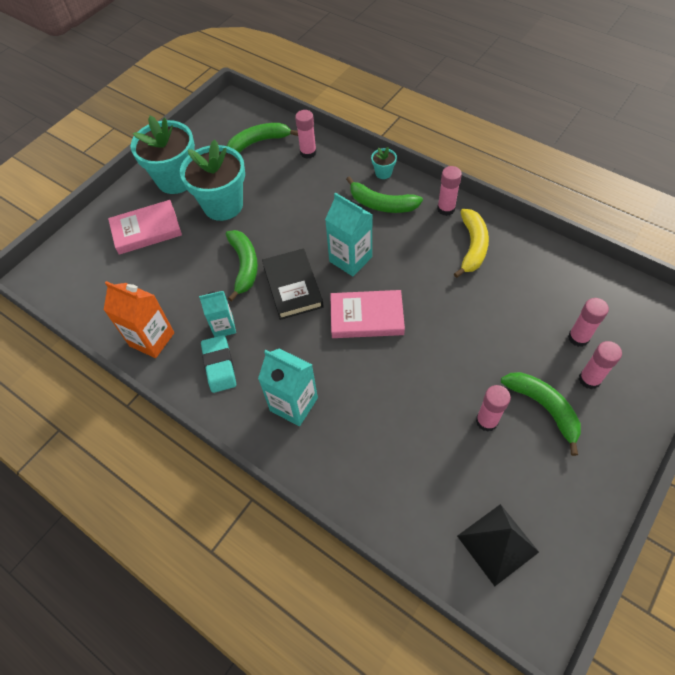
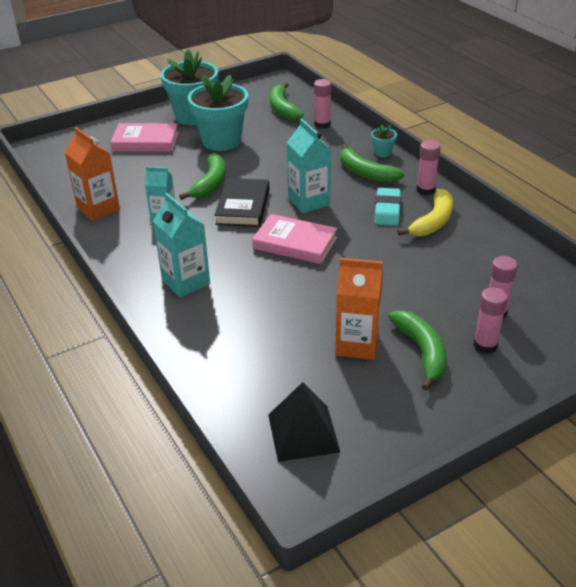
camera: 20 degrees right, 20 degrees down
turquoise eraser [201,335,236,393] -> turquoise eraser moved to [374,188,401,226]
green banana [227,123,298,153] -> green banana turned 105 degrees counterclockwise [270,82,303,120]
pink glue stick [476,385,511,432] -> orange carton [335,258,383,360]

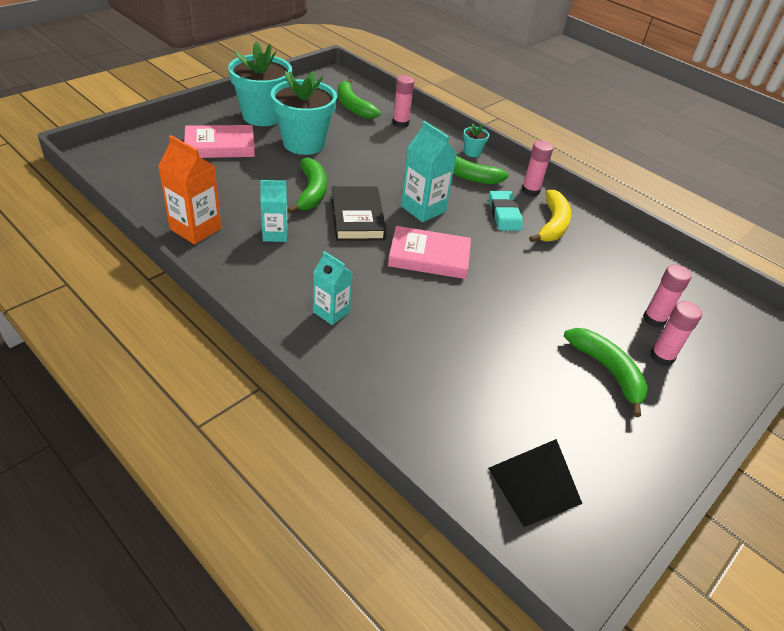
camera: 20 degrees left, 5 degrees up
turquoise carton [153,193,210,298] -> turquoise carton [313,251,353,325], size x0.66
orange carton [335,258,383,360] -> none

